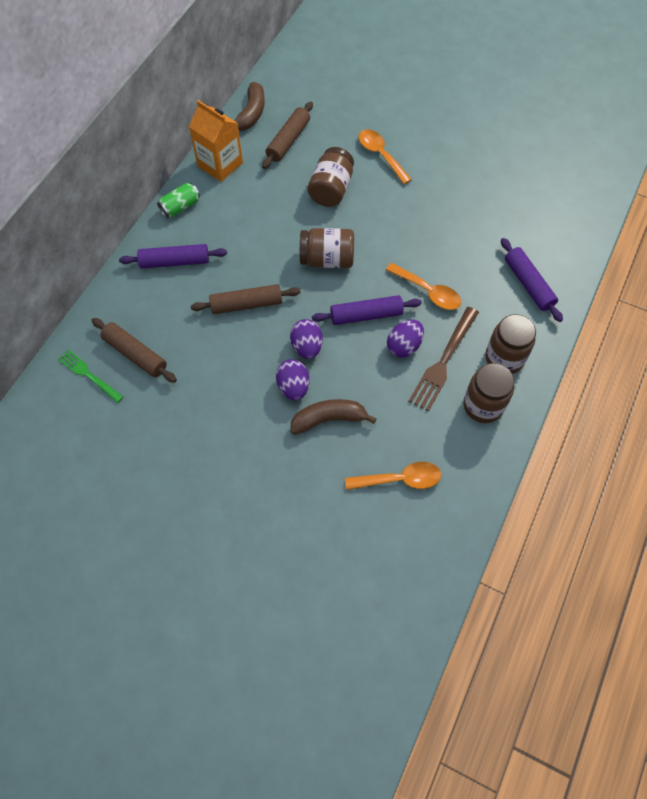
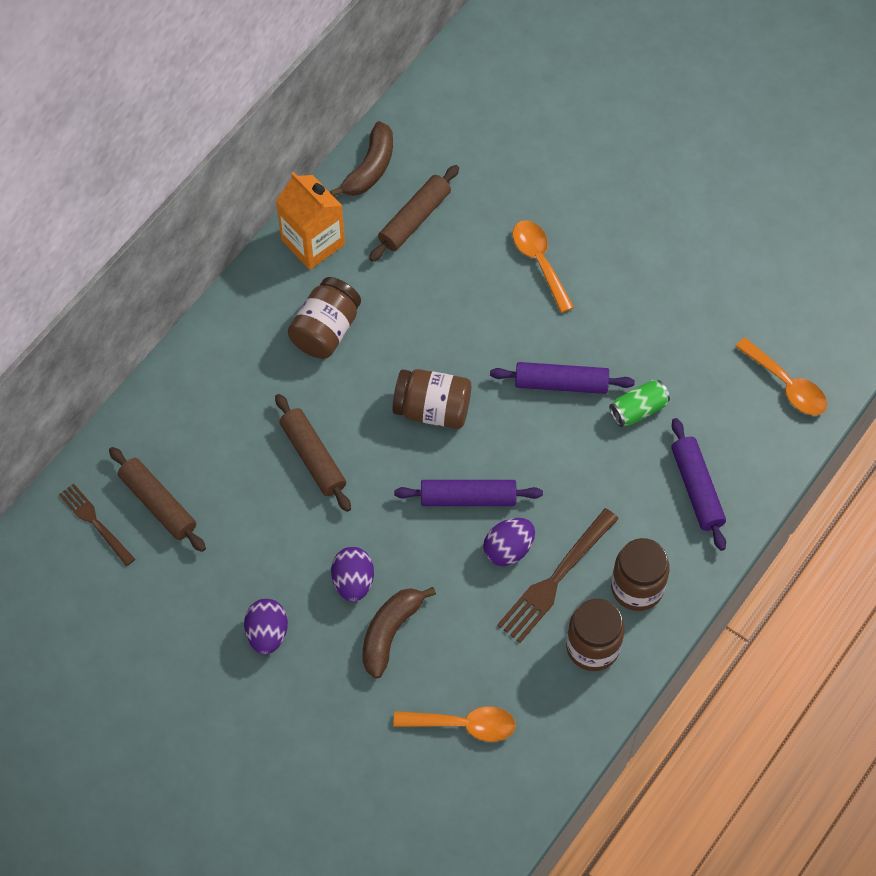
camera: 10 degrees right, 0 degrees up
green fork [58,350,123,403] -> brown fork [59,483,135,566]
purple rolling pin [119,244,227,269] -> purple rolling pin moved to [490,362,635,394]
green can [157,183,200,218] -> green can moved to [609,380,670,427]
brown rolling pin [191,284,301,314] -> brown rolling pin turned 60 degrees clockwise [275,394,351,512]
purple egg [290,319,323,359] -> purple egg moved to [244,599,288,655]
brown banana [290,399,377,434] -> brown banana turned 60 degrees counterclockwise [362,587,436,678]
brown jar [308,147,354,207] -> brown jar moved to [288,277,361,359]
orange spoon [386,263,461,310] -> orange spoon moved to [735,338,827,415]

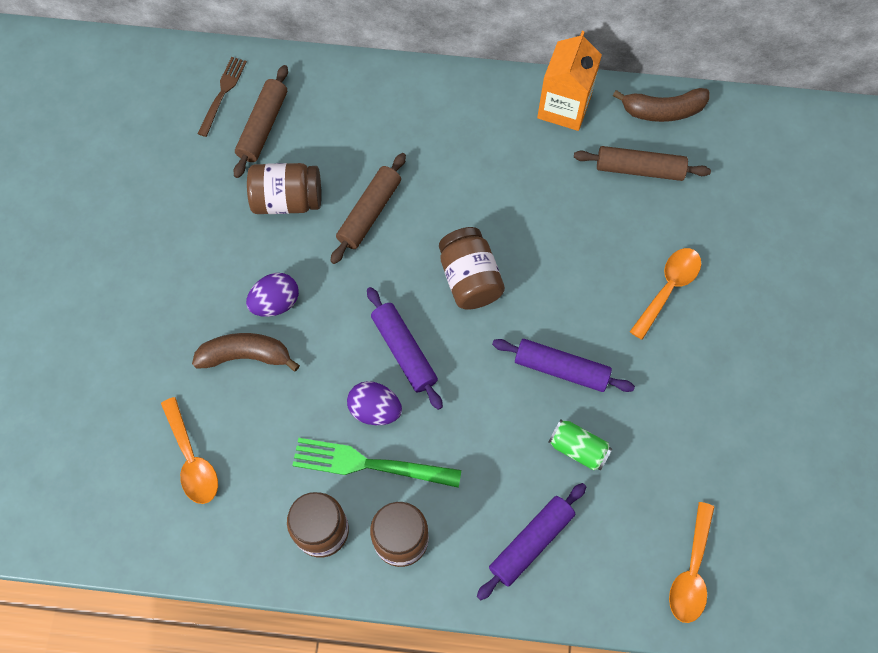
camera: 60 degrees right, 5 degrees up
purple egg [244,599,288,655] -> none
brown jar [288,277,361,359] -> brown jar moved to [247,163,321,214]
purple rolling pin [490,362,635,394] -> purple rolling pin turned 45 degrees counterclockwise [492,339,635,392]
brown fork [497,508,619,643] -> green fork [292,438,461,488]

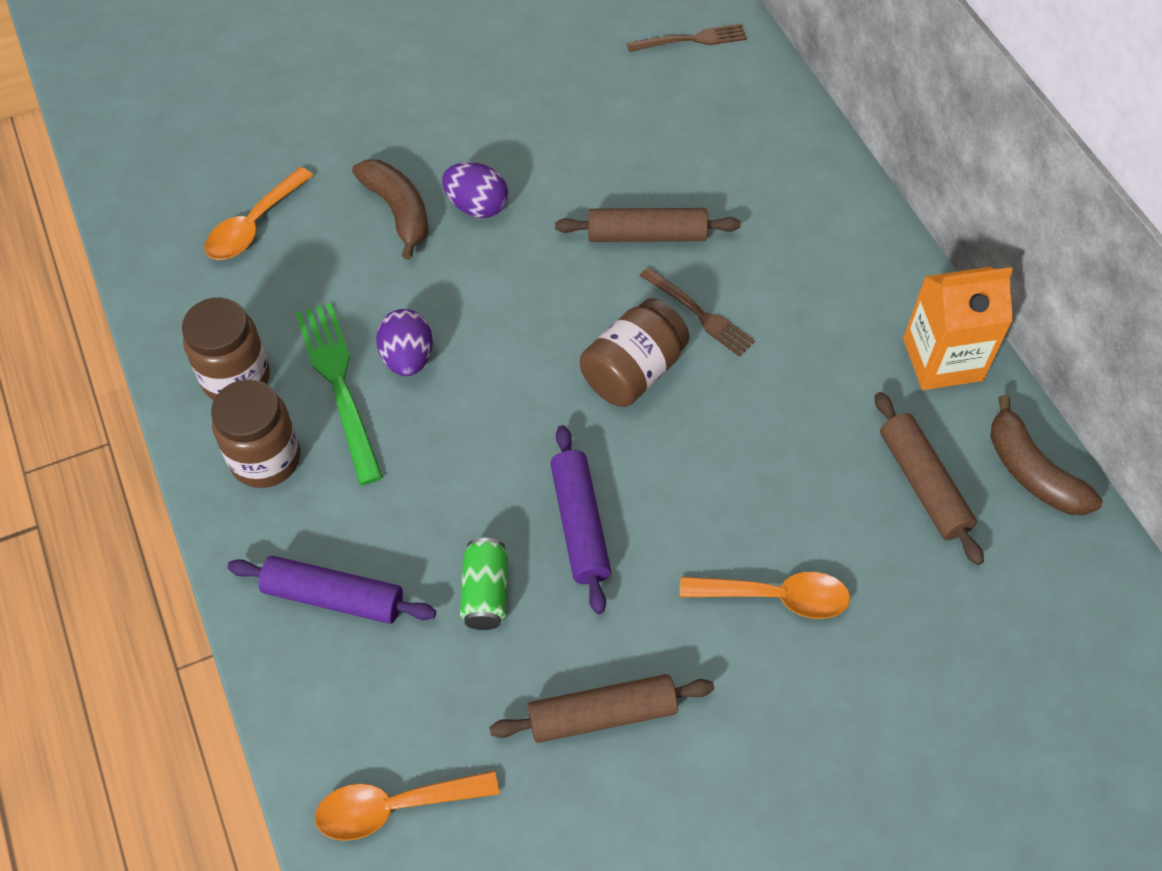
camera: 60 degrees right, 10 degrees down
brown rolling pin [234,65,288,178] -> brown rolling pin moved to [490,674,714,743]
brown jar [247,163,321,214] -> none
purple rolling pin [367,287,443,410] -> none
none -> brown fork [640,267,755,357]

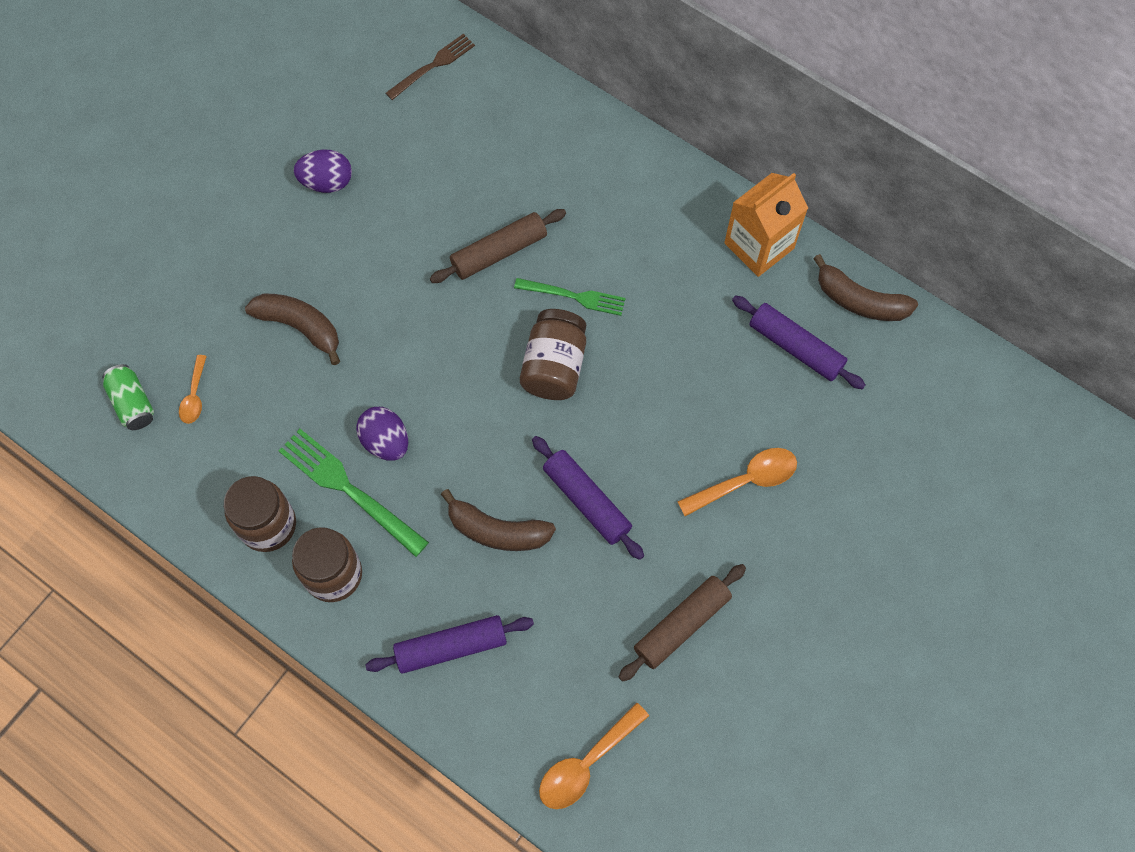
camera: 30 degrees left, 10 degrees up
orange spoon [204,167,313,260] -> orange spoon [179,355,207,424], size x0.61
purple egg [442,162,508,218] -> purple egg moved to [294,150,352,193]
green can [460,538,508,630] -> green can moved to [102,364,154,430]
brown fork [640,267,755,357] -> green fork [514,278,626,316]
brown rolling pin [875,392,984,565] -> purple rolling pin [732,296,866,389]
none -> brown banana [441,489,556,551]

